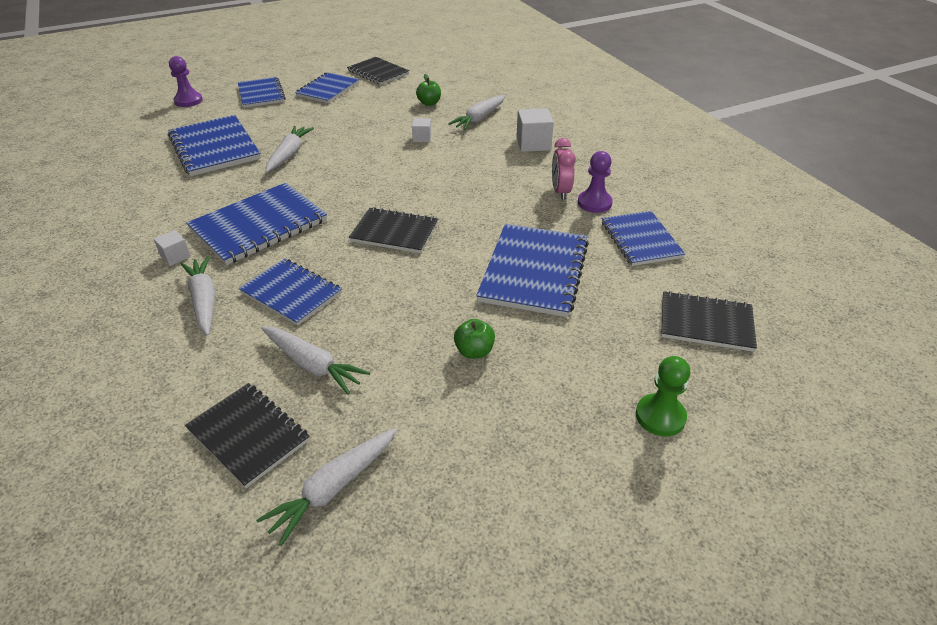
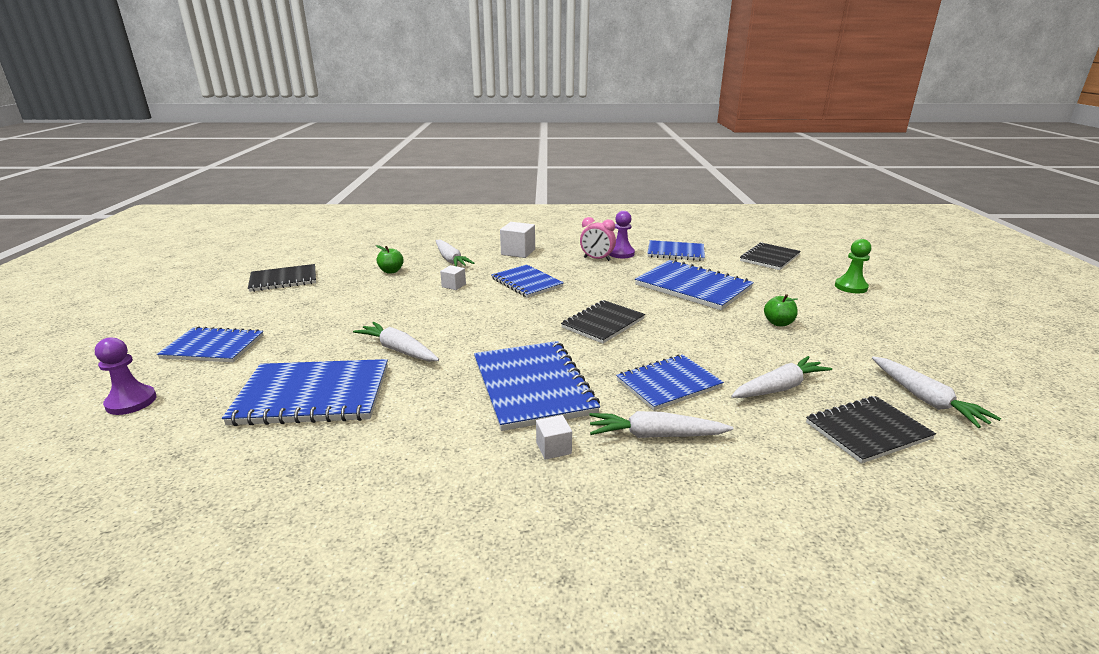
camera: 65 degrees left, 15 degrees down
blue notebook [295,72,359,103] -> blue notebook moved to [491,264,564,298]

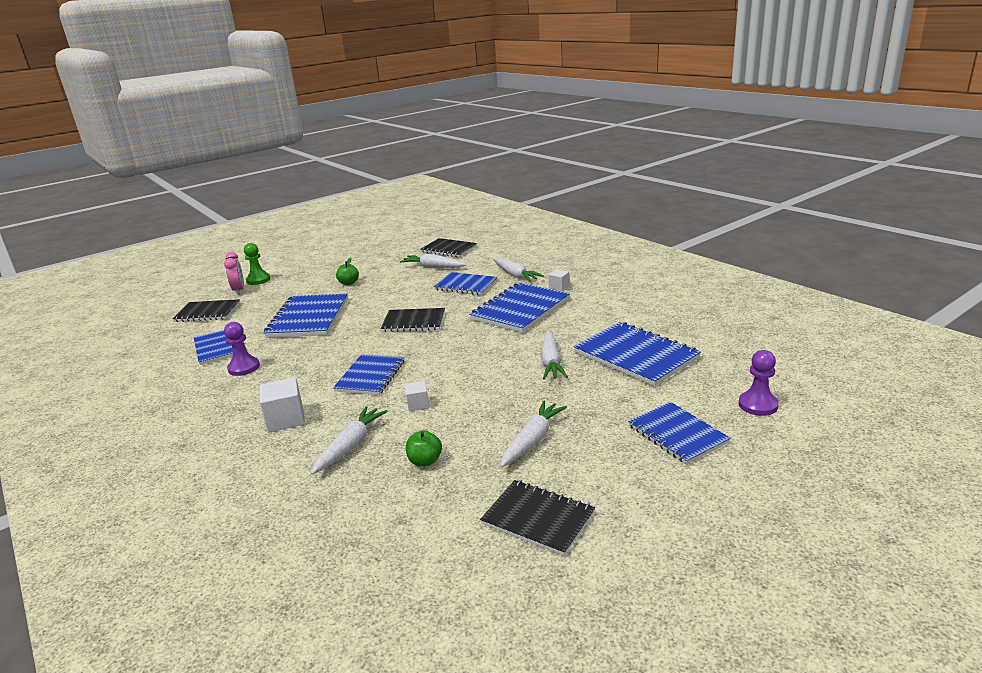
camera: 125 degrees left, 0 degrees up
pink clock [580,217,616,261] -> pink clock moved to [224,252,244,295]
white carrot [872,356,1001,428] -> white carrot moved to [500,401,567,468]

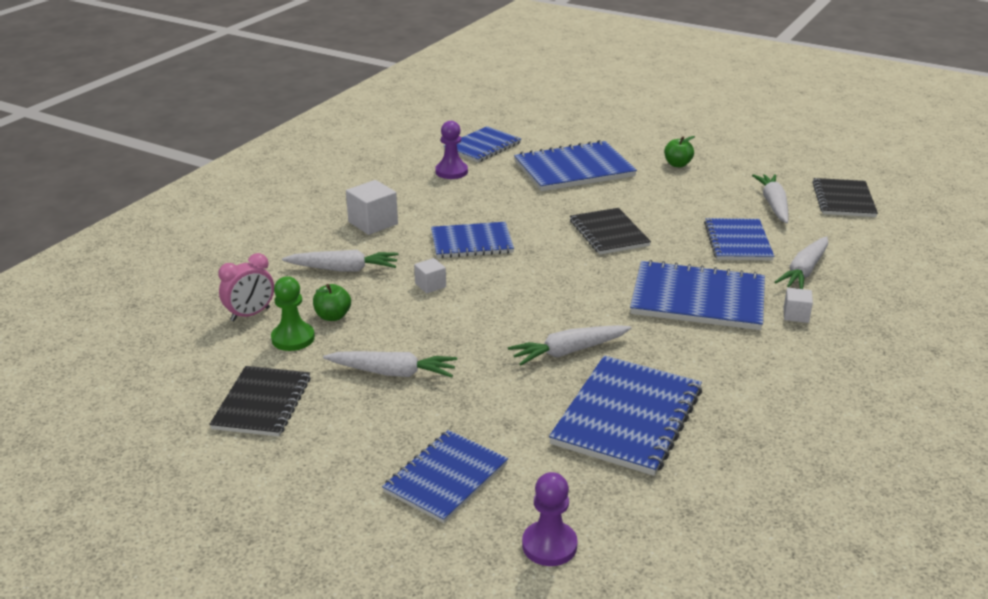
camera: 65 degrees right, 5 degrees up
black notebook [173,299,240,322] -> none
pink clock [224,252,244,295] -> pink clock moved to [218,253,274,321]
green pawn [244,243,270,285] -> green pawn moved to [271,276,315,351]

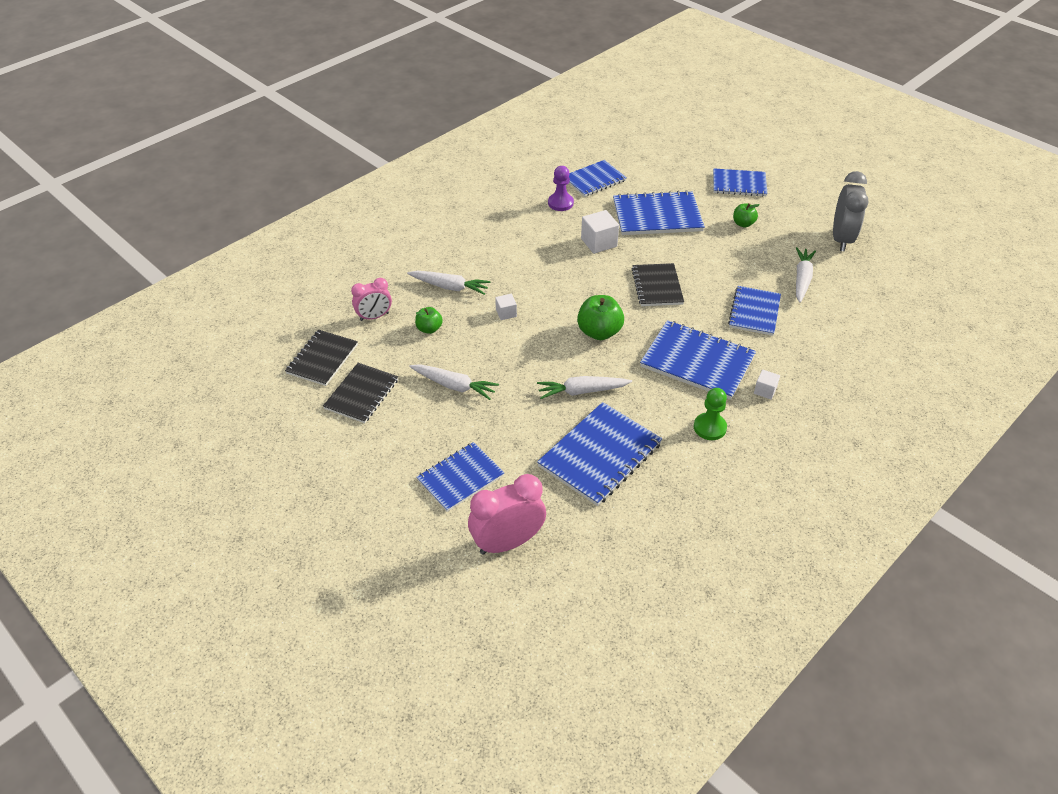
camera: 15 degrees right, 15 degrees up
green pawn [271,276,315,351] -> green pawn moved to [694,388,727,440]
white cube [346,180,398,235] -> white cube moved to [581,210,619,254]
blue notebook [431,222,514,258] -> blue notebook moved to [713,168,767,197]
purple pawn [522,472,578,566] -> pink clock [468,474,546,555]
white carrot [774,236,828,289] -> none
black notebook [812,178,878,217] -> black notebook moved to [285,330,358,386]
none -> green apple [577,295,624,340]
none -> grey clock [833,171,868,251]

